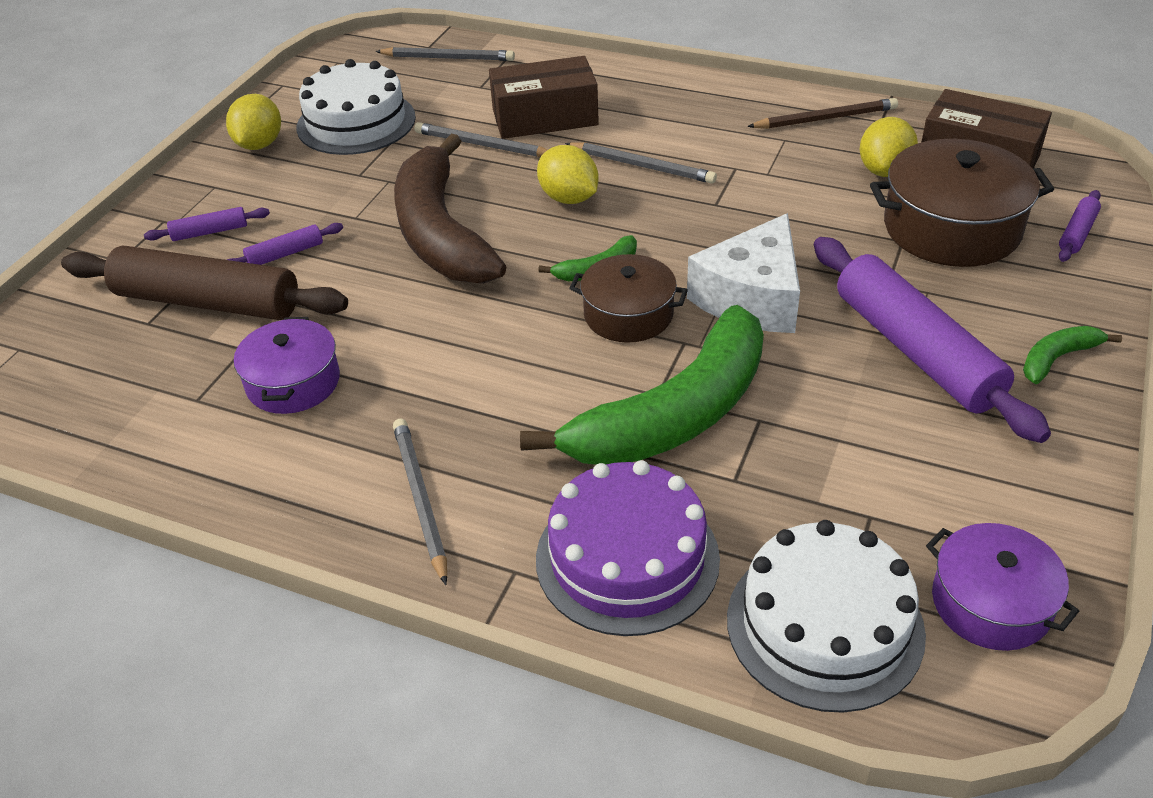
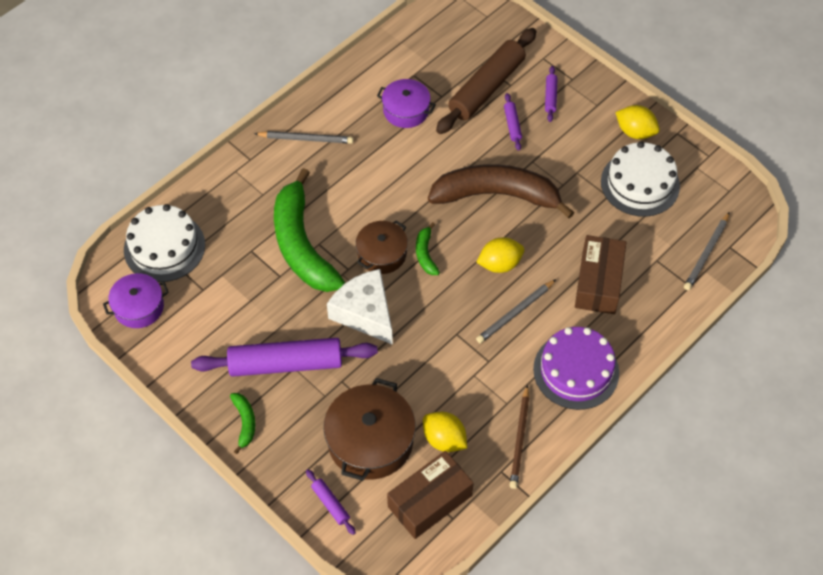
camera: 110 degrees right, 15 degrees up
grey pencil [414,122,548,157] -> none
purple cake [536,460,720,636] -> purple cake moved to [533,327,619,410]

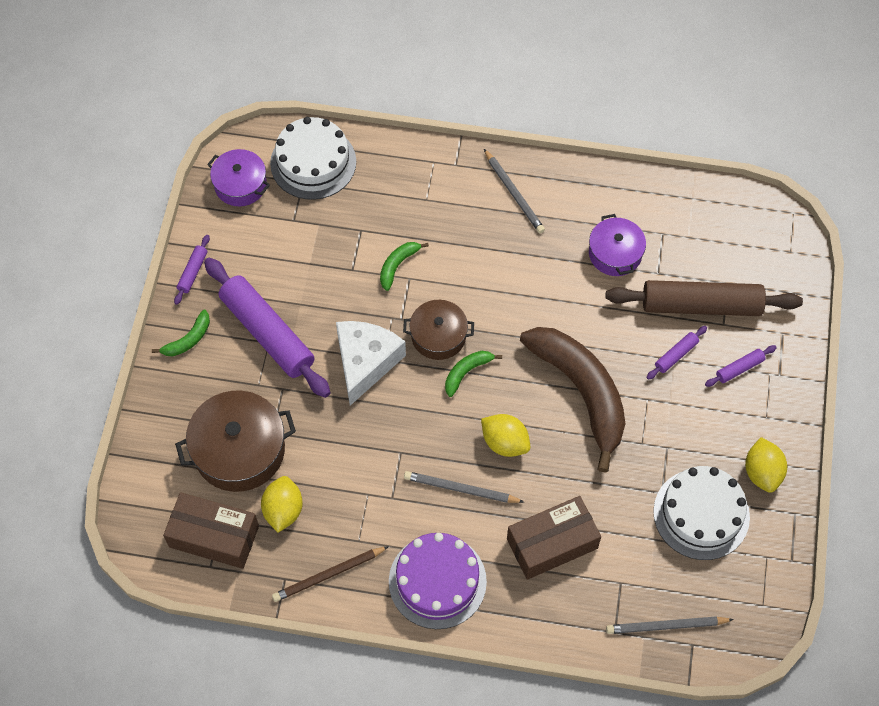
camera: 55 degrees right, 5 degrees up
green banana [274,168,345,292] -> green banana [380,242,429,291], size x0.42
purple rolling pin [306,469,356,535] -> purple rolling pin moved to [174,235,210,305]

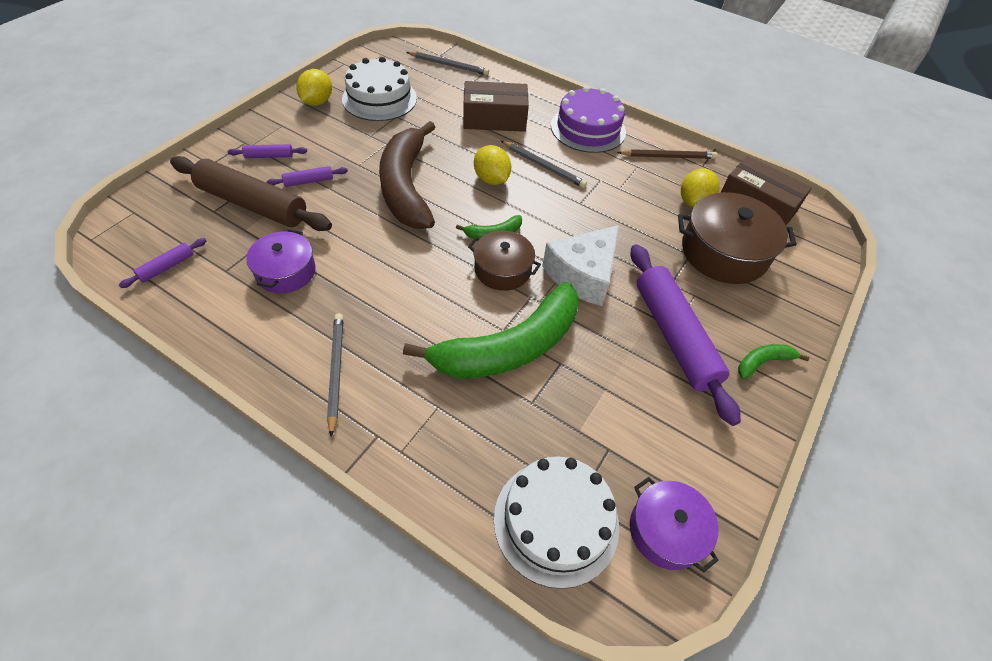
camera: 160 degrees left, 10 degrees down
purple rolling pin [174,235,210,305] -> purple rolling pin moved to [119,238,206,288]
green banana [380,242,429,291] -> green banana [403,282,578,379], size x2.40

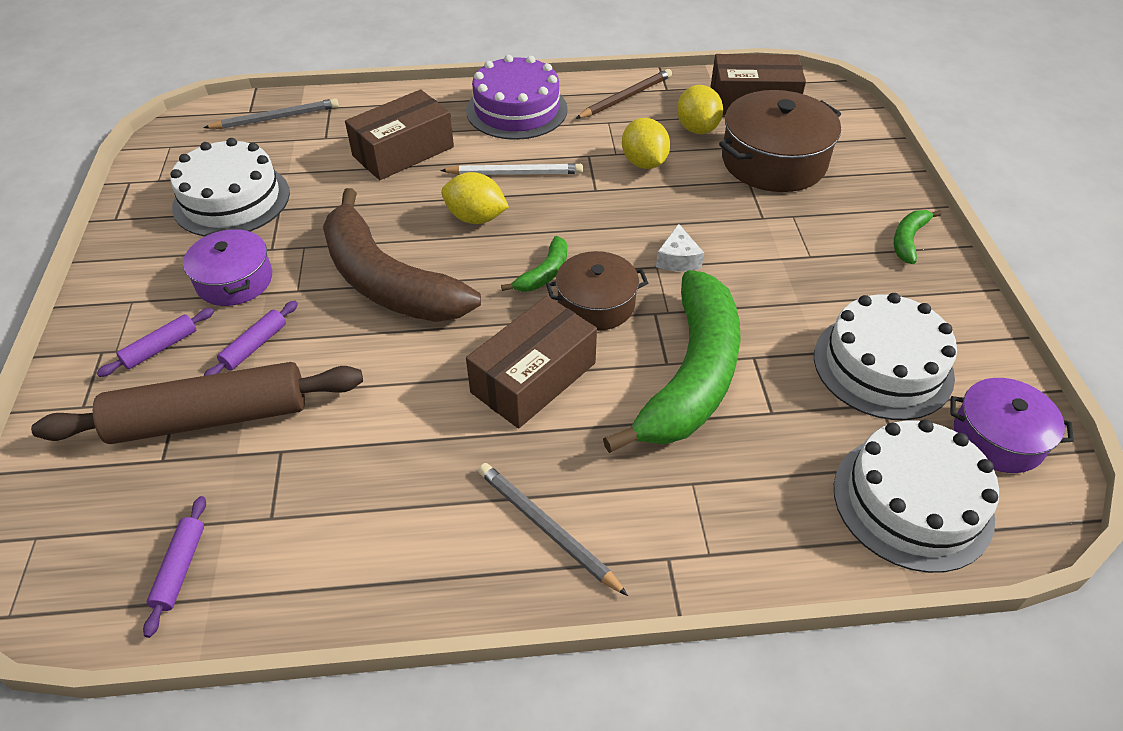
camera: 35 degrees left, 5 degrees down
purple pot [246,229,316,293] -> purple pot moved to [183,229,272,306]
yellow lemon [296,69,332,106] -> yellow lemon moved to [622,118,670,169]
grey pencil [501,141,587,188] -> white pencil [440,163,583,175]
white cheese [542,225,619,306] -> white cheese [656,224,704,271], size x0.47
purple rolling pin [631,244,741,426] -> none
none -> brown box [466,296,597,429]
none -> white cake [814,293,957,420]

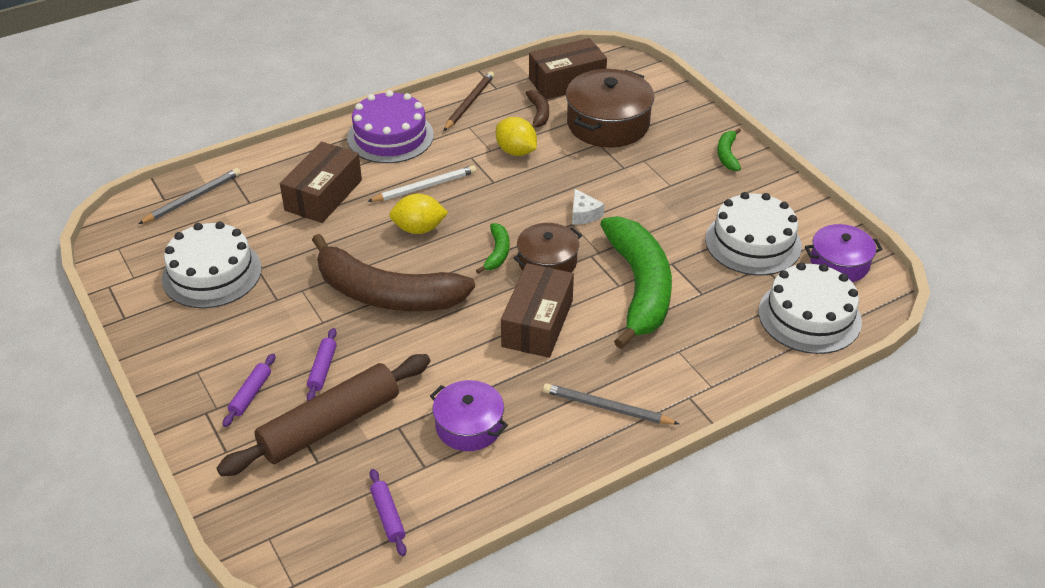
camera: 25 degrees left, 5 degrees down
purple pot [183,229,272,306] -> purple pot moved to [430,380,508,451]
yellow lemon [677,85,723,134] -> brown banana [526,90,549,128]

